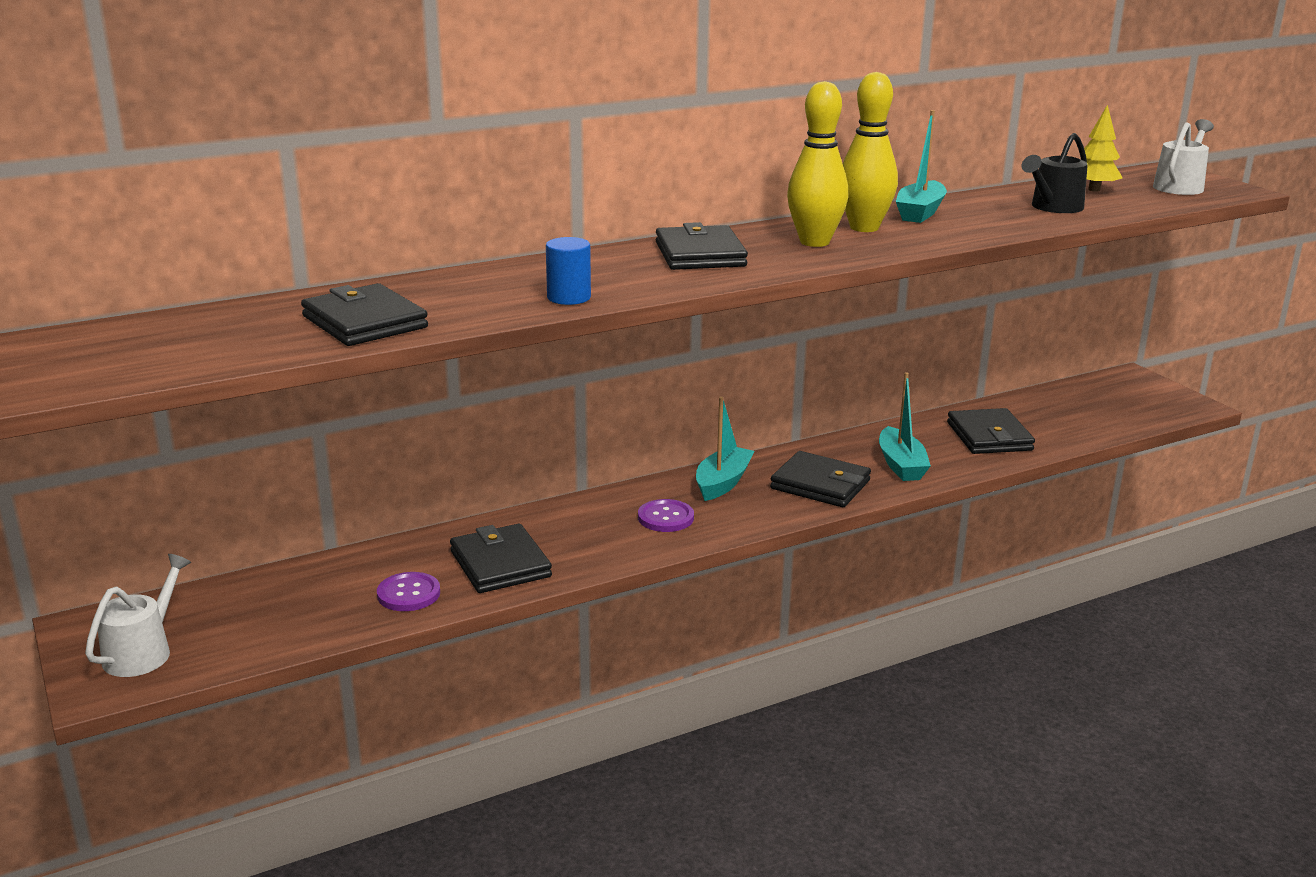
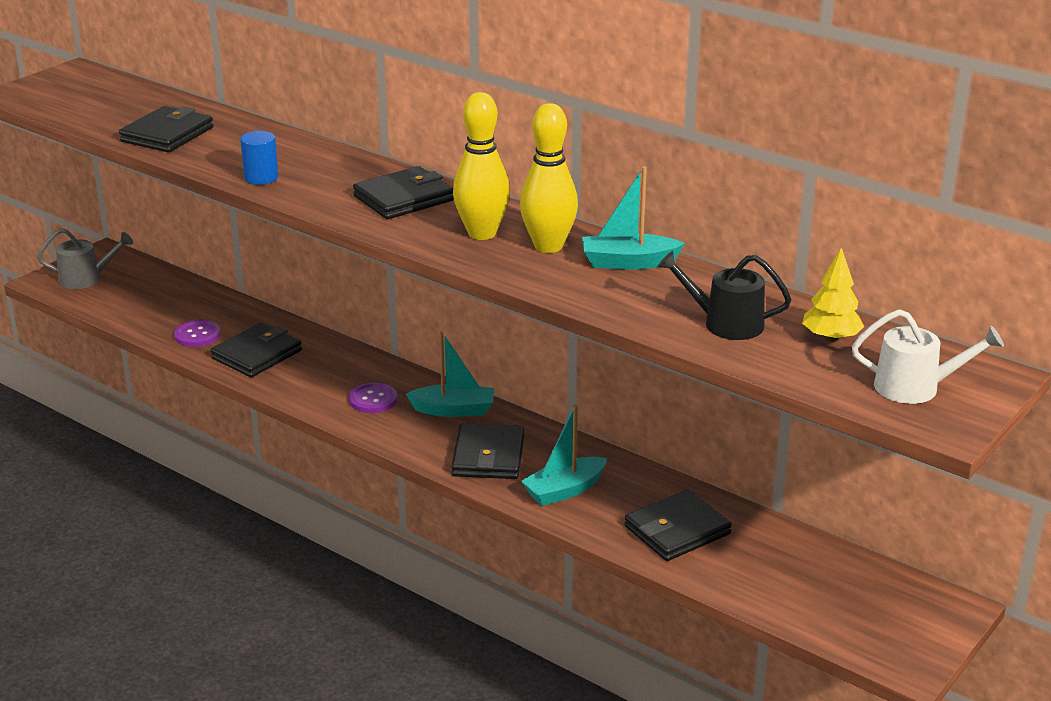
camera: 65 degrees right, 5 degrees up
white watering can [85,554,191,677] -> grey watering can [37,228,133,289]

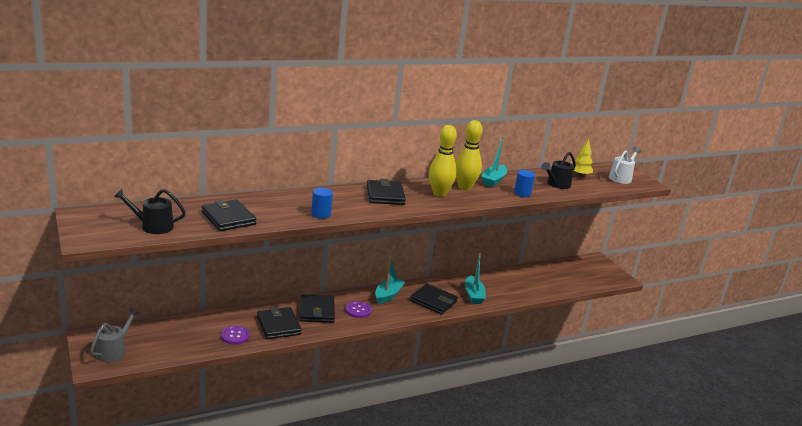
camera: 65 degrees left, 5 degrees down
black wallet [625,490,732,561] -> black wallet moved to [300,294,335,323]
none -> black watering can [114,189,186,234]
none -> blue cylinder [514,170,535,197]

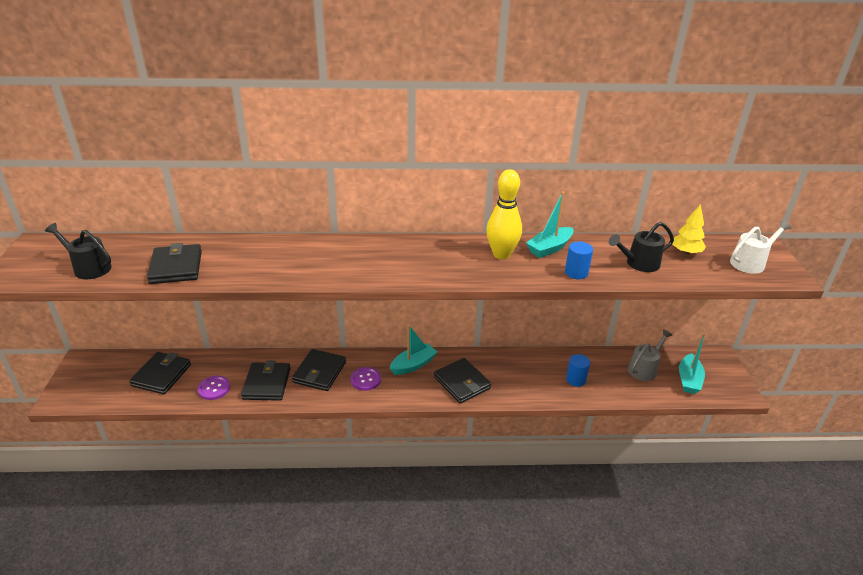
camera: 25 degrees right, 10 degrees up
grey watering can [90,308,139,363] -> grey watering can moved to [628,330,672,381]
blue cylinder [311,188,333,219] -> blue cylinder moved to [566,354,590,387]
black wallet [367,179,406,205] -> black wallet moved to [129,352,191,394]
yellow bowling pin [429,125,457,197] -> none
turquoise boat [465,253,486,304] -> turquoise boat moved to [679,334,705,394]

